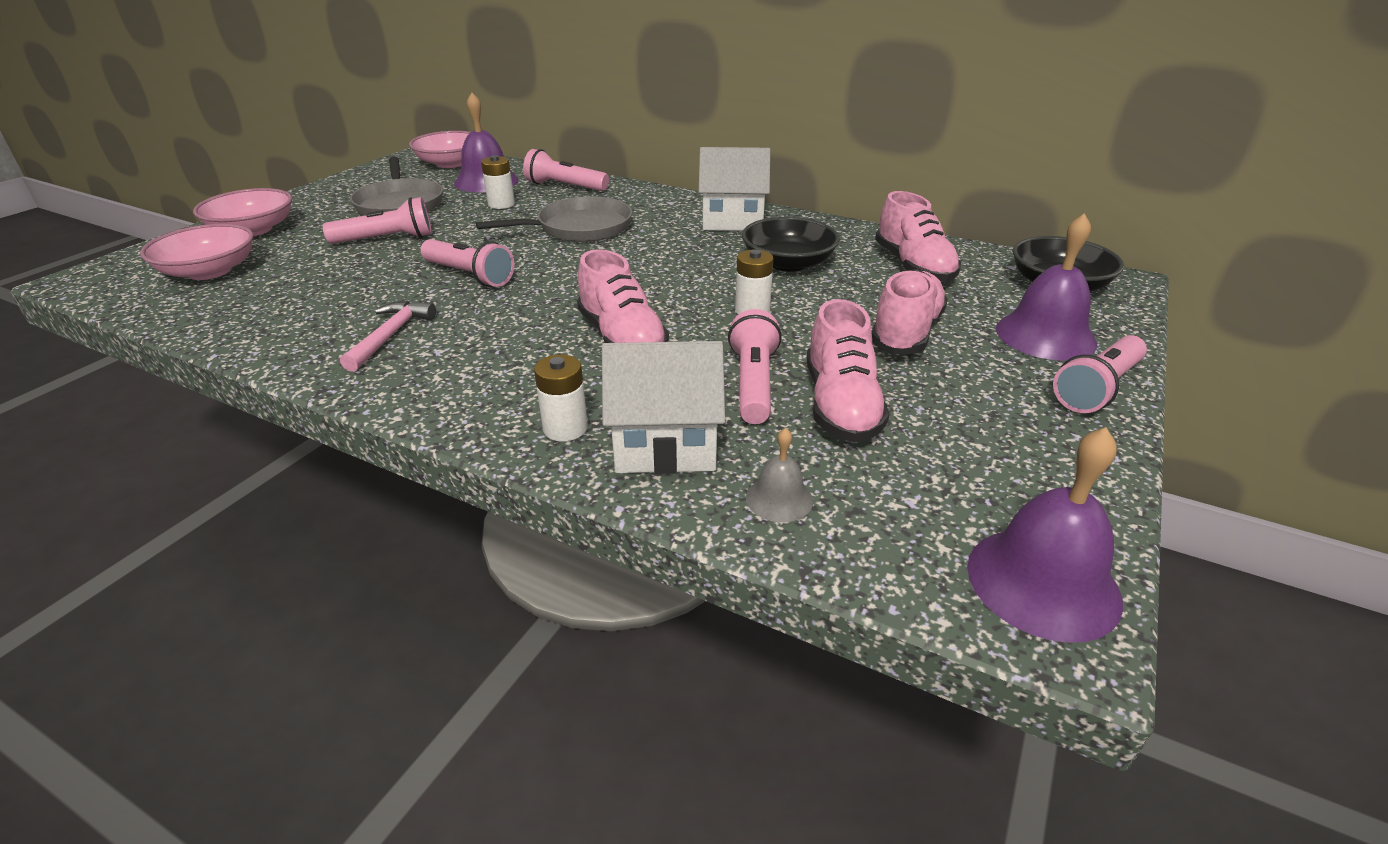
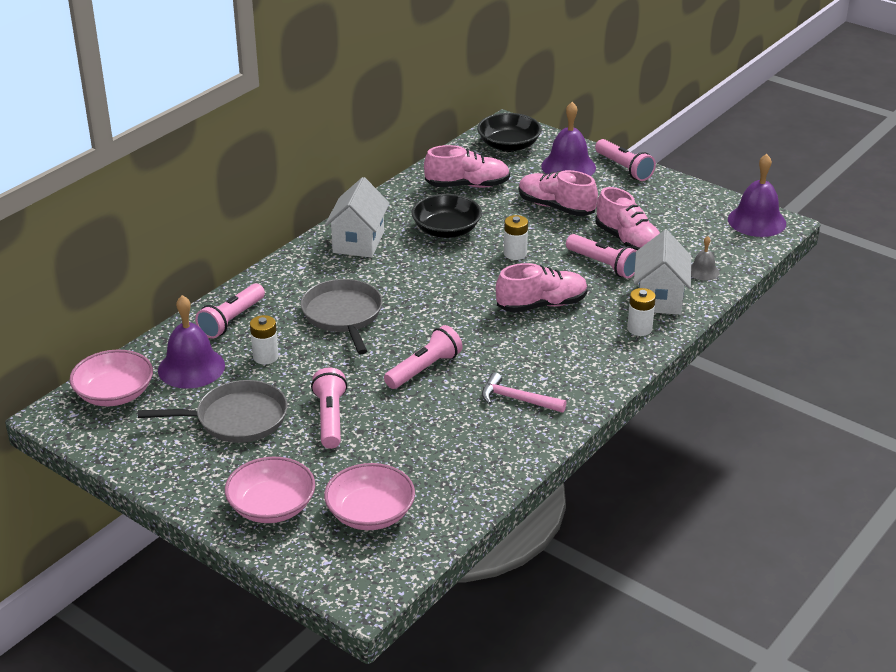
camera: 80 degrees left, 0 degrees up
pink flashlight [728,309,782,424] -> pink flashlight turned 150 degrees counterclockwise [566,234,637,278]
pink shoe [807,299,889,442] -> pink shoe turned 45 degrees clockwise [595,187,660,250]

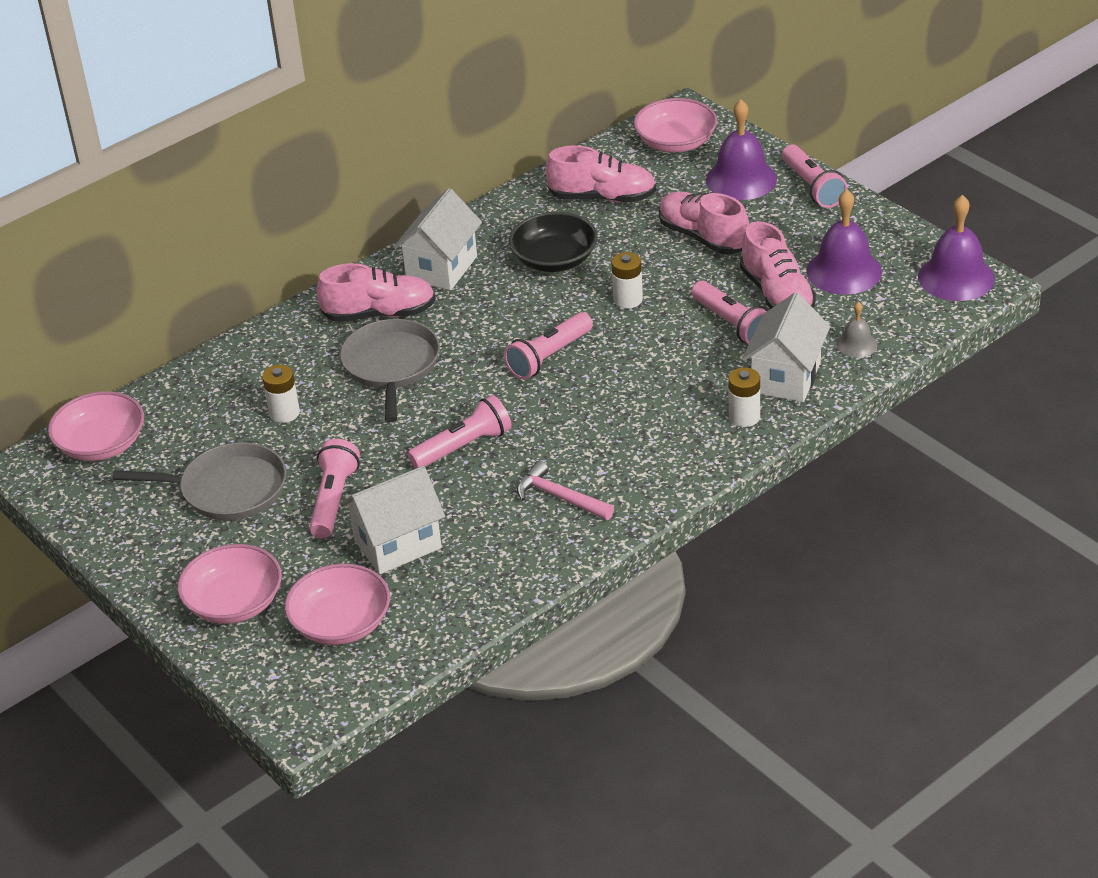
camera: 15 degrees right, 5 degrees up
purple bell [158,295,225,389] -> purple bell moved to [806,189,882,295]
pink flashlight [195,283,265,339] -> pink flashlight moved to [504,312,593,380]
black bowl [477,113,542,152] -> pink bowl [634,98,717,152]
pink shoe [496,263,588,313] -> pink shoe moved to [316,263,436,322]
none -> white house [341,466,445,574]

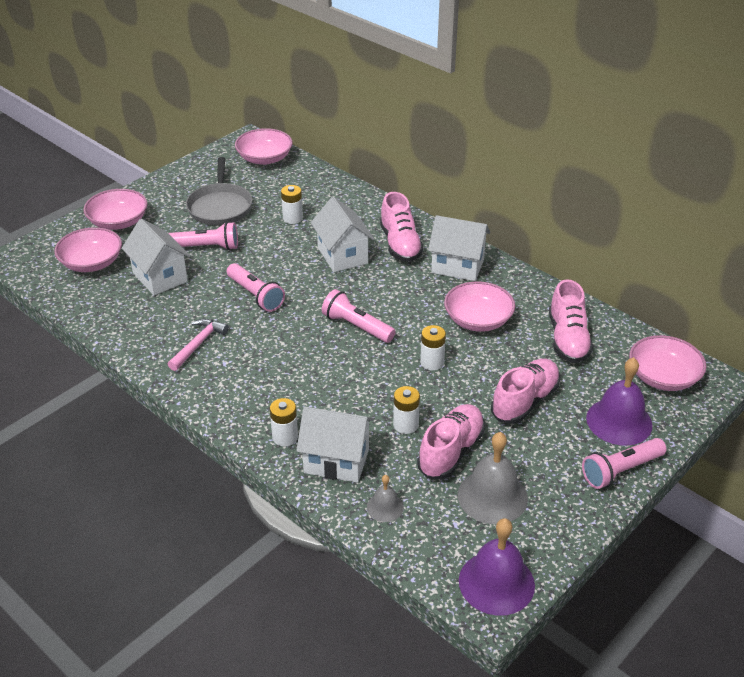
camera: 80 degrees right, 0 degrees up
grey pan [340,319,440,422] -> white house [311,197,374,272]
black bowl [509,212,598,272] -> pink bowl [444,281,515,332]
pink flashlight [692,281,767,344] -> white battery [393,386,420,434]
pink shoe [740,221,816,309] -> pink shoe turned 150 degrees clockwise [417,404,485,479]
purple bell [806,189,882,295] -> grey bell [458,432,528,524]

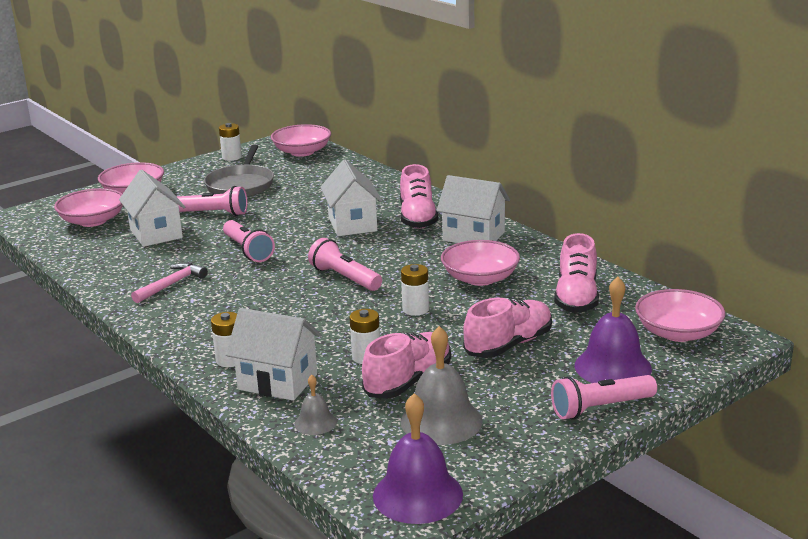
camera: 10 degrees right, 15 degrees down
white battery [281,185,303,224] -> white battery moved to [219,123,242,161]

